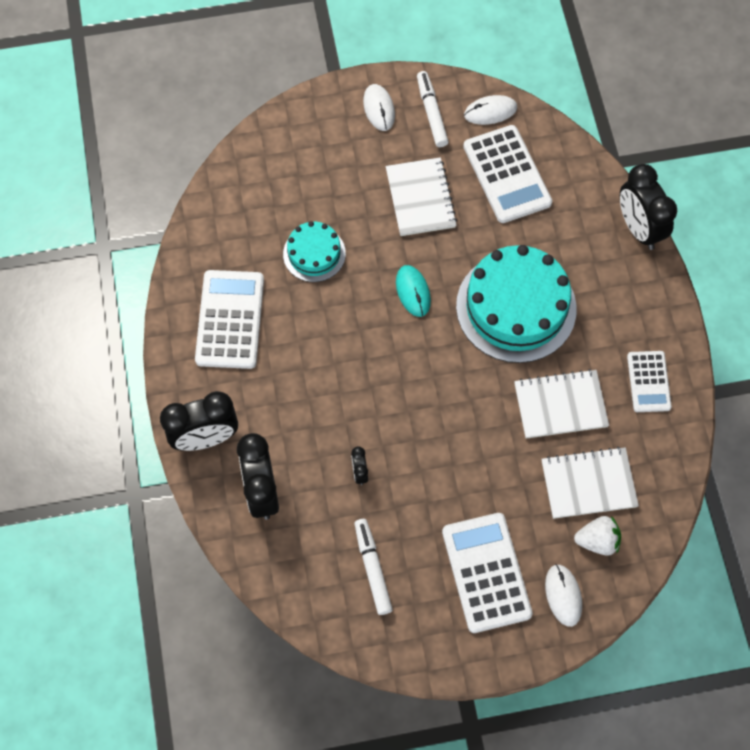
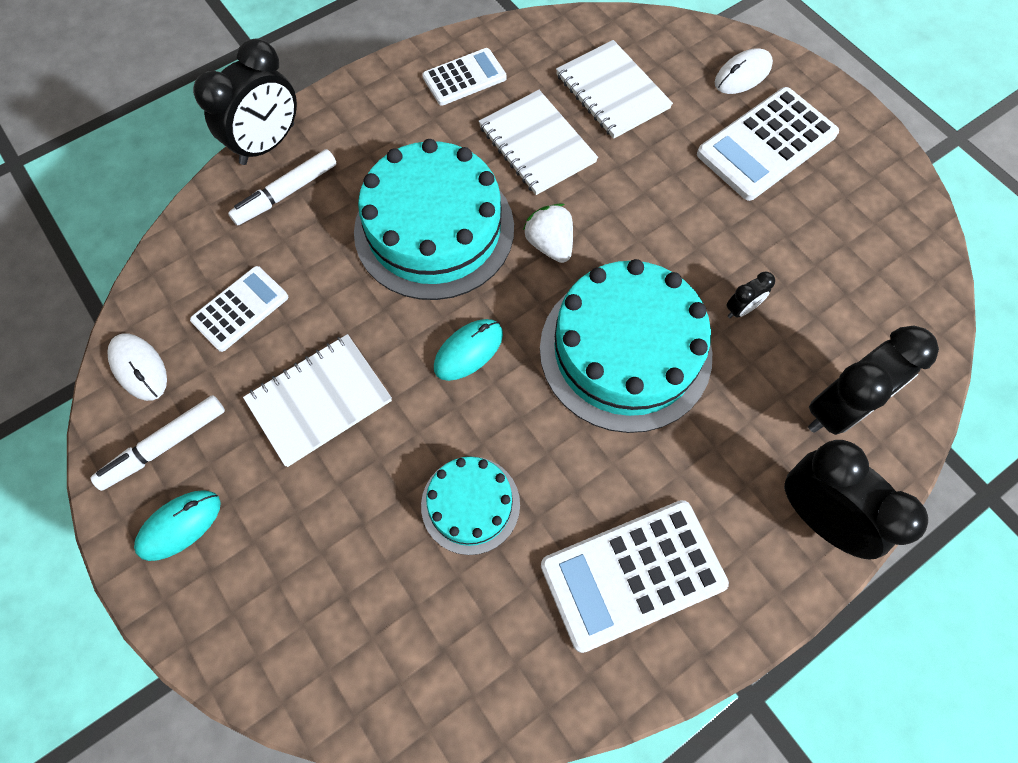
camera: 115 degrees left, 0 degrees up
white marker [354,519,393,615] -> white marker moved to [228,149,337,226]
white mouse [363,84,395,131] -> turquoise mouse [134,490,221,561]
white calculator [463,125,552,223] -> white calculator [190,266,288,352], size x0.60
white strawberry [574,516,621,556] -> white strawberry moved to [523,203,573,263]
none -> turquoise cake [540,259,712,433]

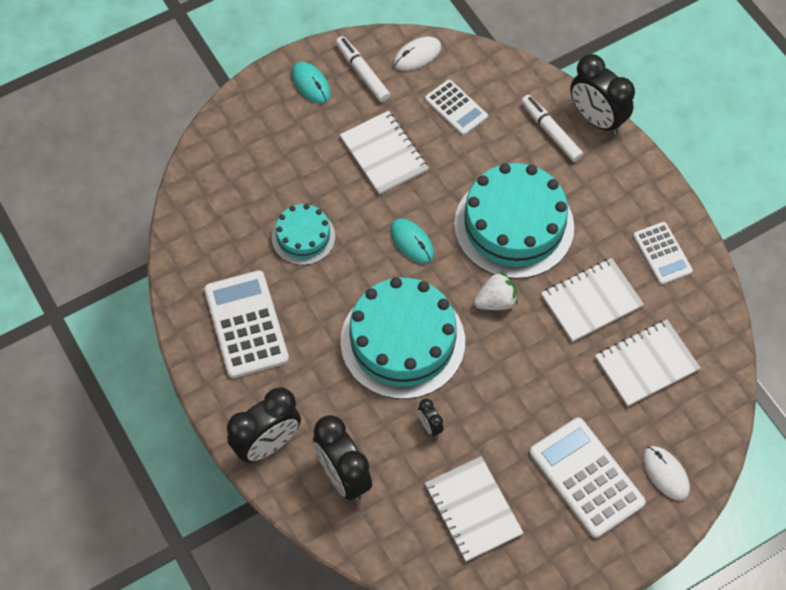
camera: 95 degrees right, 5 degrees down
none -> white notebook [425,456,523,562]

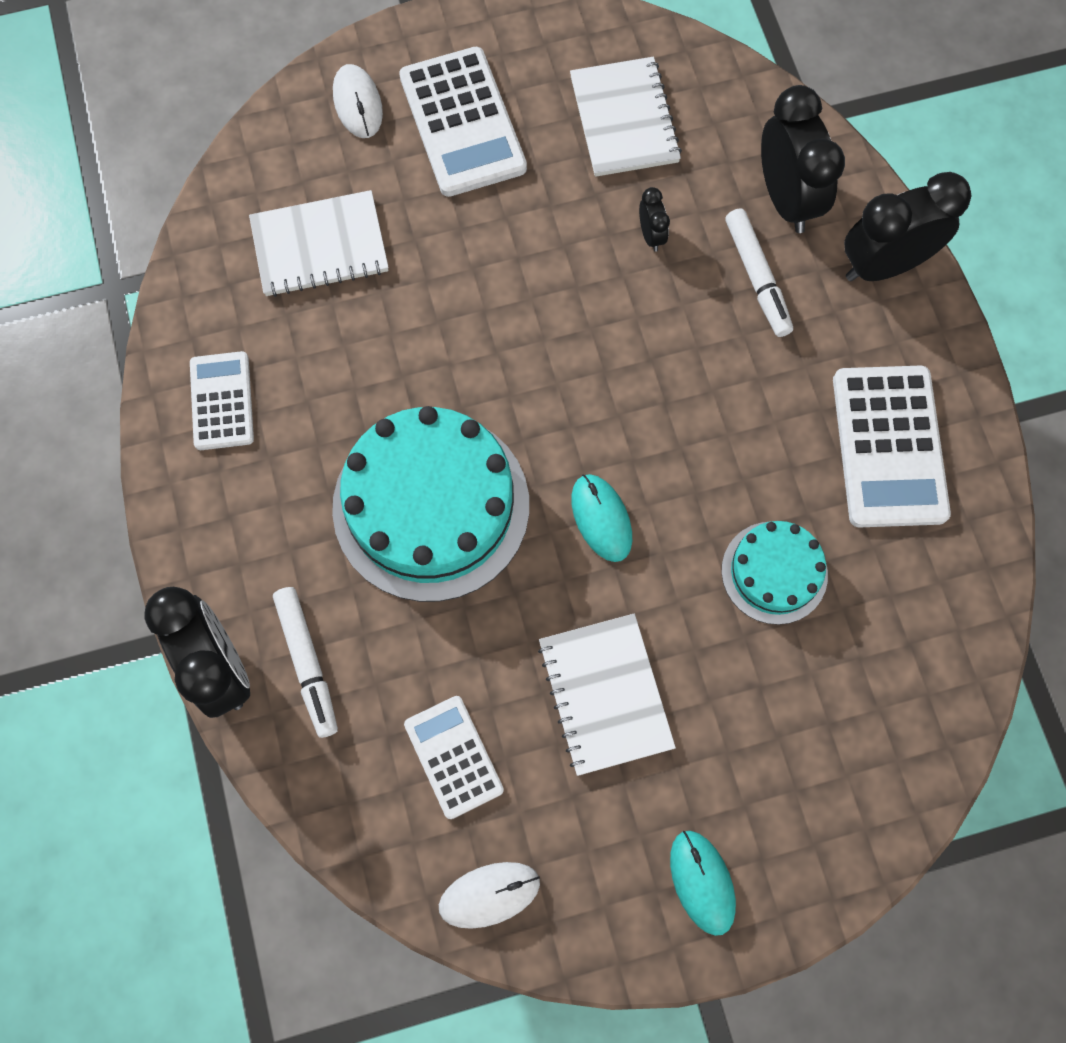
camera: 165 degrees left, 10 degrees up
white marker [336,36,390,102] -> white marker moved to [725,209,793,337]
turquoise cake [340,277,465,399] -> none
white strawberry [474,271,518,310] -> none
white notebook [541,258,644,342] -> none

